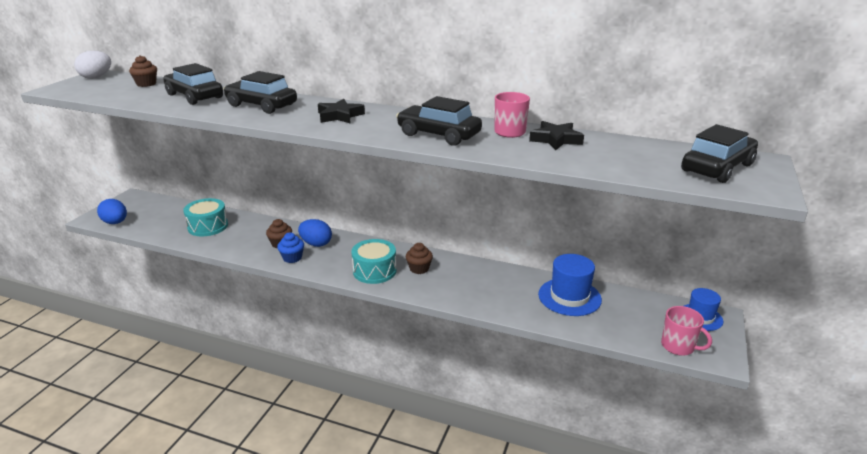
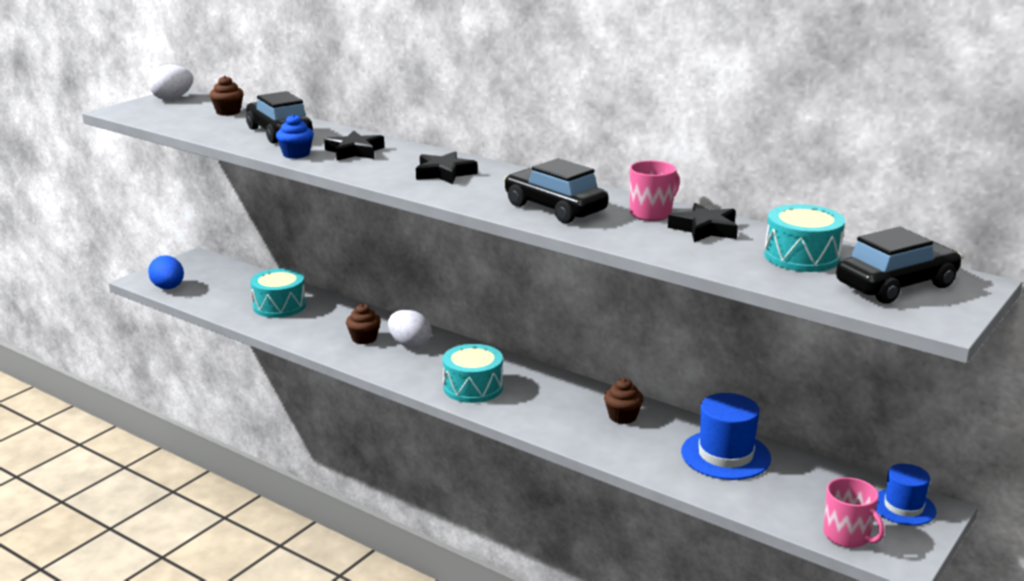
camera: 15 degrees right, 5 degrees down
black car [223,71,297,114] -> black star [324,131,384,160]
blue cupcake [277,232,304,263] -> blue cupcake moved to [276,114,314,159]
blue egg [298,219,332,247] -> white egg [388,310,431,348]
brown cupcake [406,243,433,274] -> brown cupcake moved to [604,378,643,424]
none -> turquoise drum [764,204,845,272]

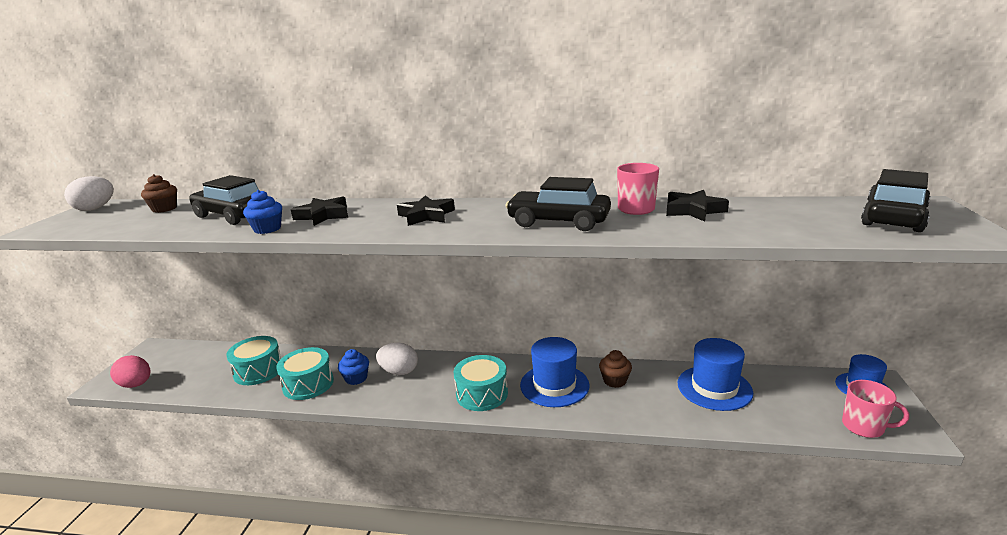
camera: 25 degrees left, 0 degrees up
blue egg [148,256,184,289] -> pink egg [110,355,151,388]
brown cupcake [346,304,381,344] -> blue cupcake [338,349,369,385]
turquoise drum [764,204,845,272] -> turquoise drum moved to [276,347,334,400]
none -> blue hat [520,337,590,407]

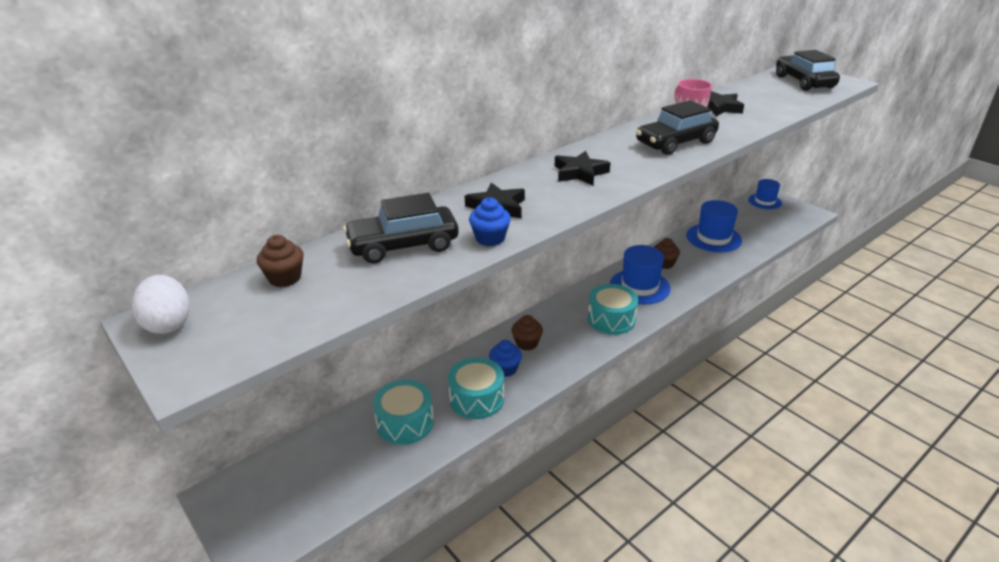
camera: 50 degrees left, 10 degrees up
pink egg [110,355,151,388] -> none
white egg [376,343,418,375] -> brown cupcake [512,315,543,350]
pink mug [842,380,909,438] -> none

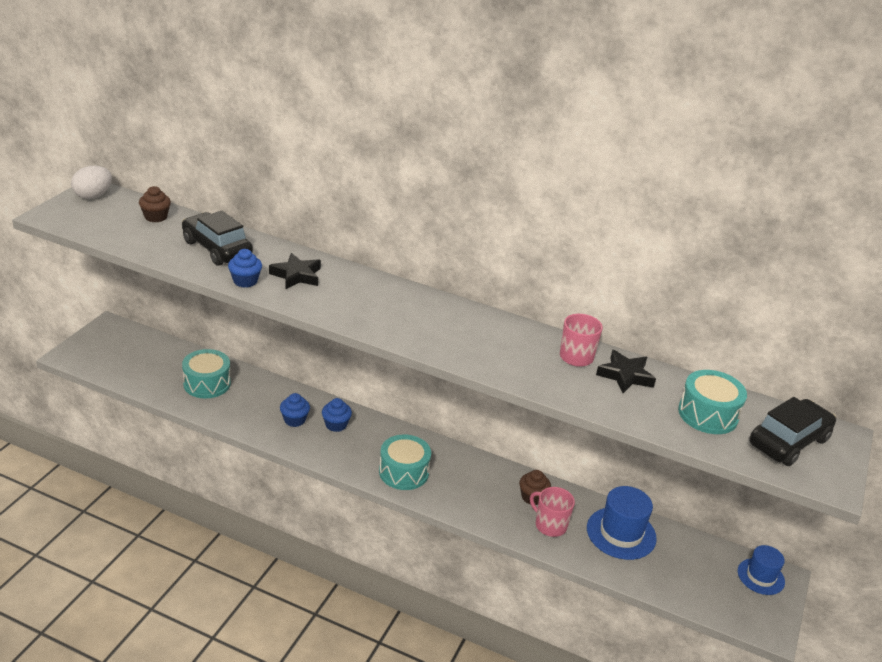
camera: 60 degrees right, 0 degrees up
turquoise drum [448,358,504,419] -> turquoise drum moved to [678,370,747,434]
brown cupcake [512,315,543,350] -> blue cupcake [322,398,352,432]
black star [555,151,611,185] -> none
blue hat [610,245,671,304] -> none
black car [636,100,719,155] -> none
none -> pink mug [530,487,575,537]

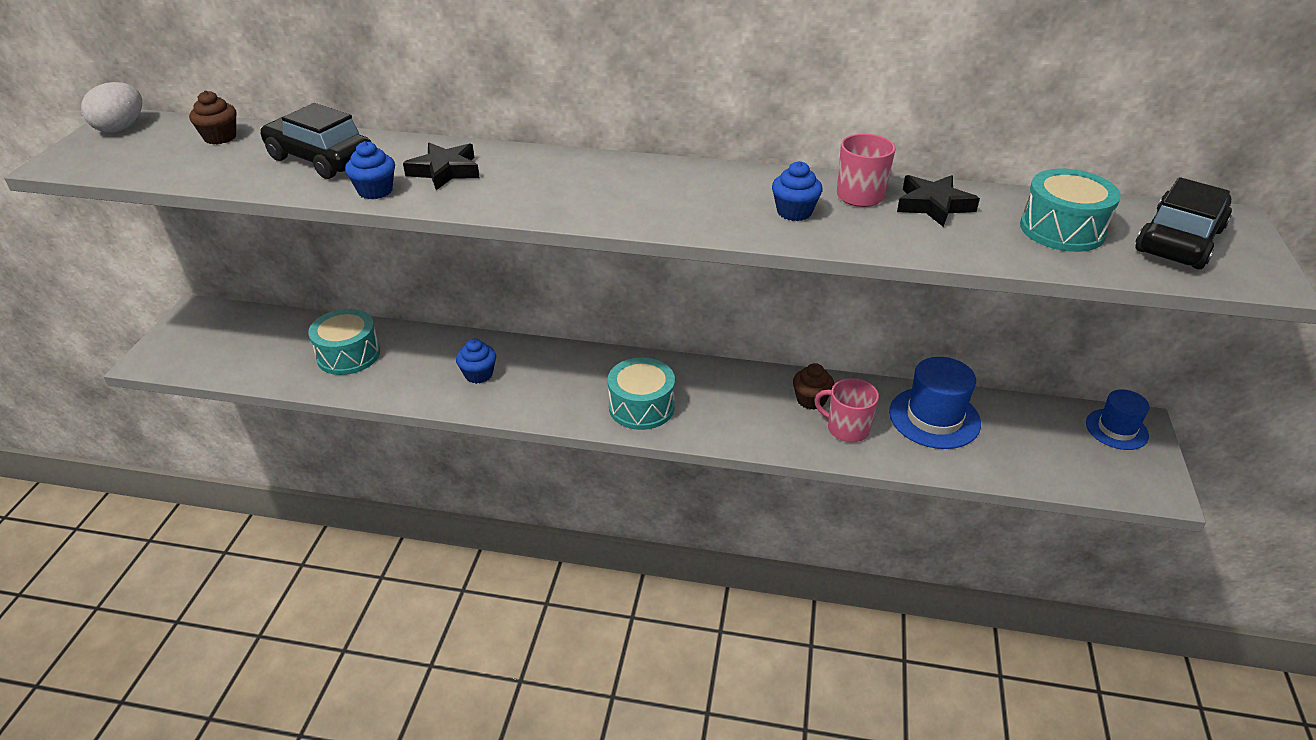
camera: 10 degrees left, 5 degrees up
blue cupcake [322,398,352,432] -> blue cupcake moved to [772,161,822,221]

